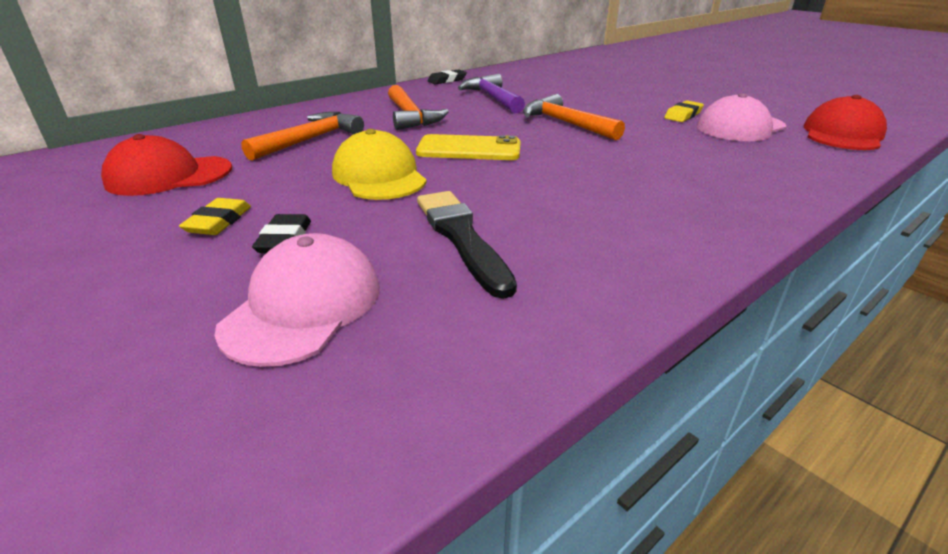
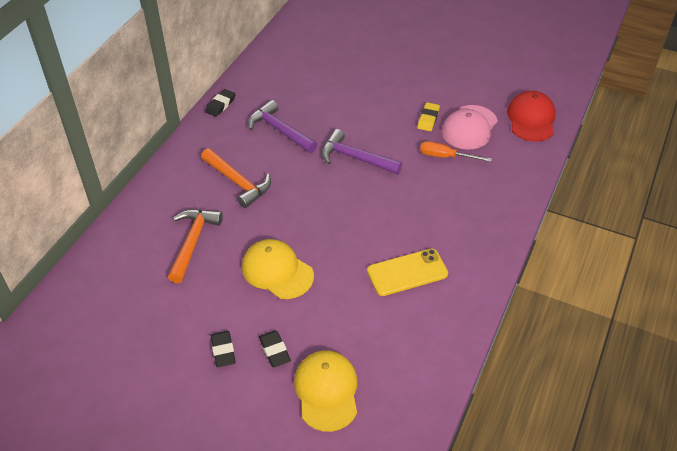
camera: 25 degrees left, 15 degrees up
red cap [101,134,232,196] -> none
yellow eraser [179,198,251,235] -> black eraser [211,331,236,367]
pink cap [215,233,380,367] -> yellow cap [294,350,357,432]
yellow phone [416,134,521,160] -> yellow phone moved to [367,249,448,296]
black brush [417,191,517,299] -> none
orange hammer [523,94,625,141] -> purple hammer [322,129,402,175]
none -> orange screwdriver [420,141,492,162]

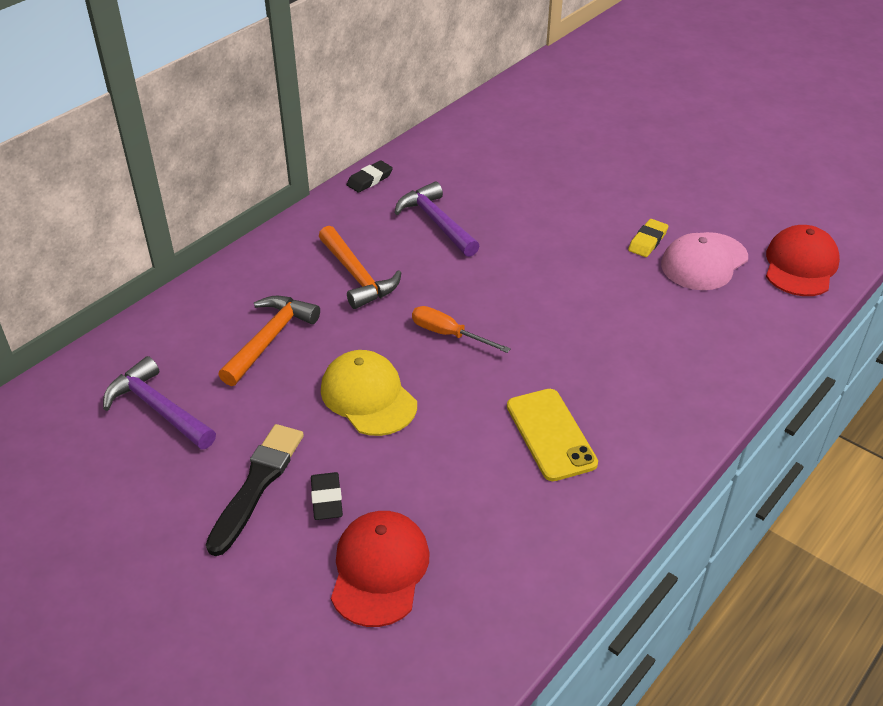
camera: 15 degrees right, 5 degrees down
black eraser [211,331,236,367] -> black brush [206,424,304,556]
yellow cap [294,350,357,432] -> red cap [331,511,430,627]
purple hammer [322,129,402,175] -> purple hammer moved to [103,356,216,450]
yellow phone [367,249,448,296] -> yellow phone turned 75 degrees clockwise [507,389,598,481]
orange screwdriver [420,141,492,162] -> orange screwdriver moved to [412,306,511,353]

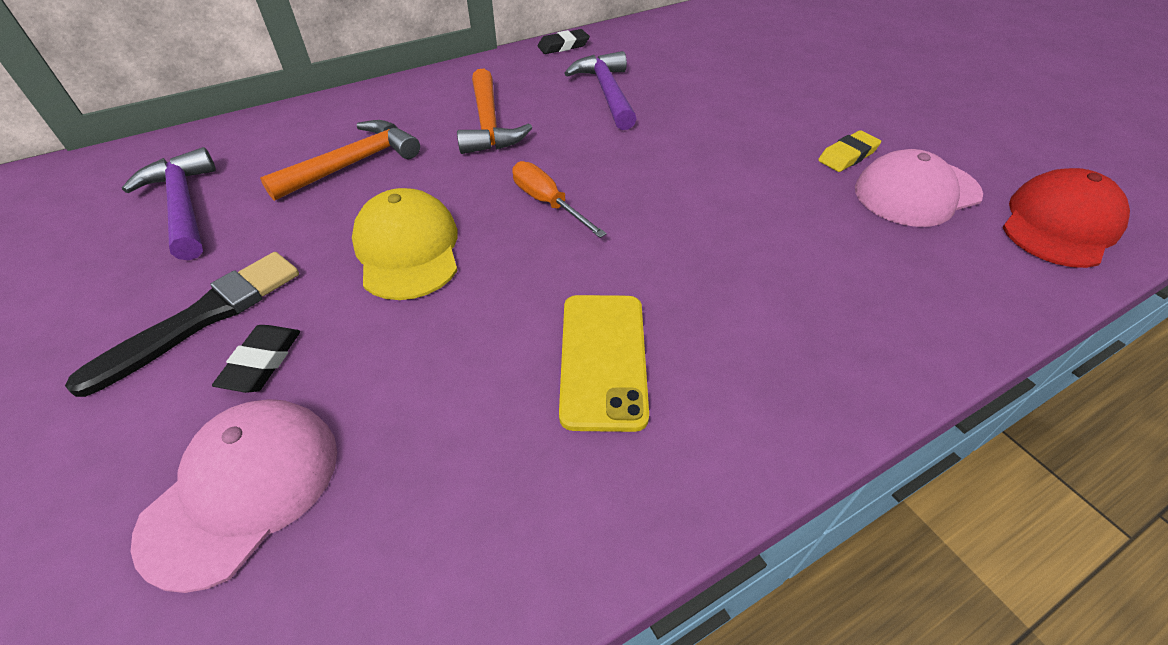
camera: 20 degrees right, 5 degrees up
red cap [331,511,430,627] -> pink cap [131,399,337,593]

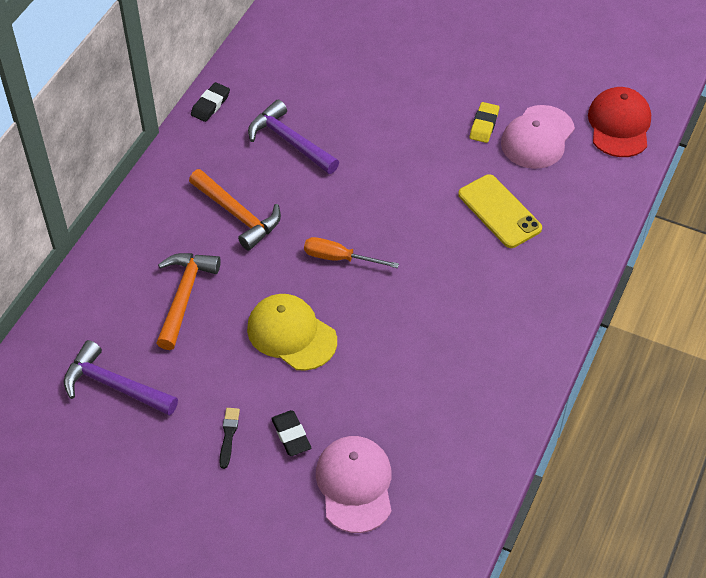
camera: 35 degrees left, 5 degrees up
black brush [65,252,299,397] -> black brush [219,408,240,469], size x0.49
yellow phone [559,295,649,432] -> yellow phone moved to [458,174,542,248]

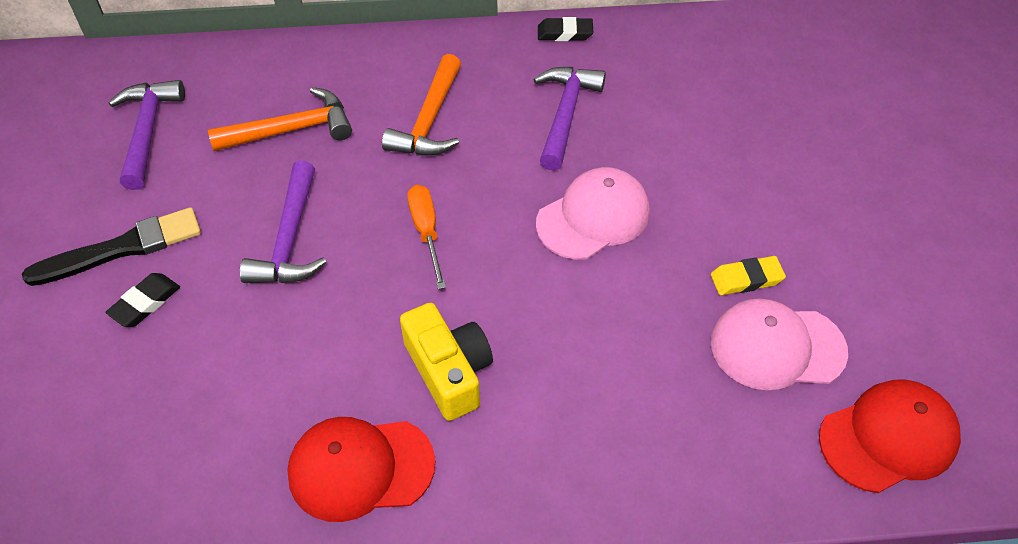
camera: 60 degrees right, 0 degrees up
black brush [219,408,240,469] -> black brush [22,207,201,286], size x2.06
yellow cap [247,294,337,371] -> purple hammer [240,161,327,283]
pink cap [316,436,392,533] -> pink cap moved to [536,167,650,260]
yellow phone [458,174,542,248] -> none
none -> red cap [287,417,436,522]
none -> yellow camera [400,303,493,421]

